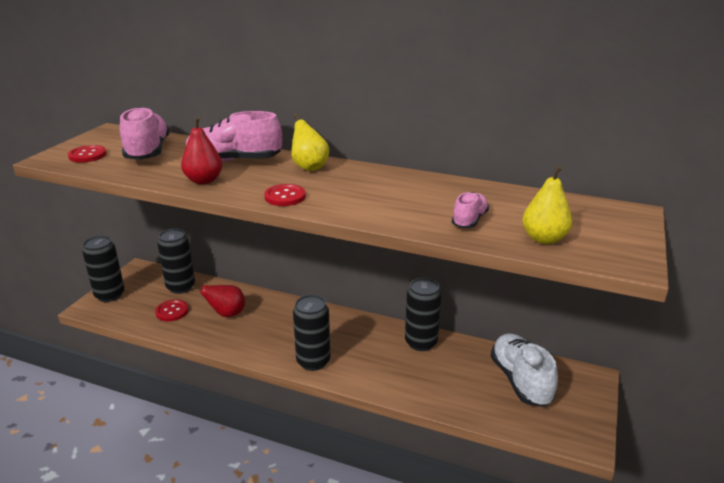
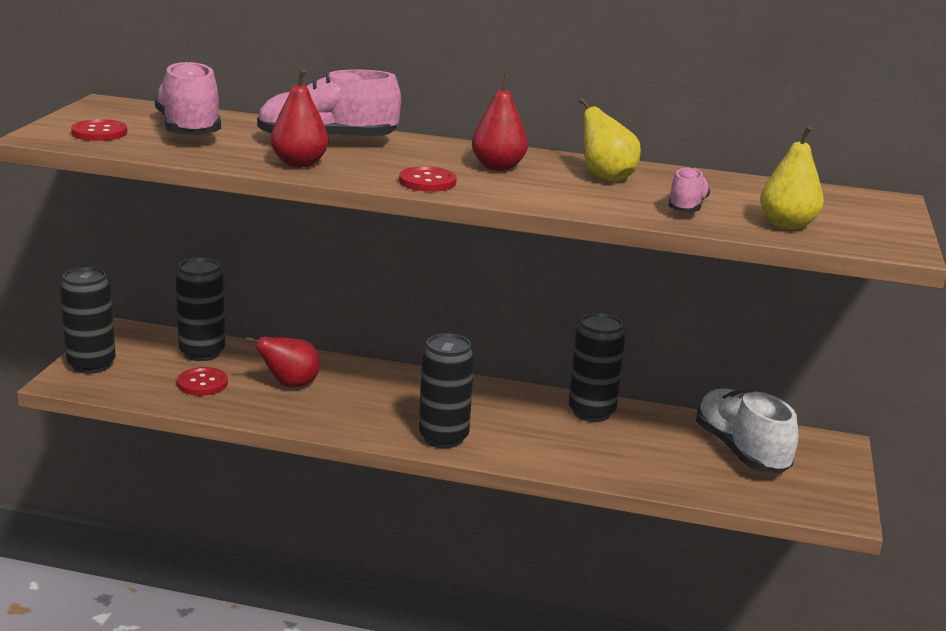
camera: 10 degrees left, 5 degrees down
yellow pear [291,113,329,171] -> yellow pear moved to [579,98,641,182]
none -> red pear [472,74,528,171]

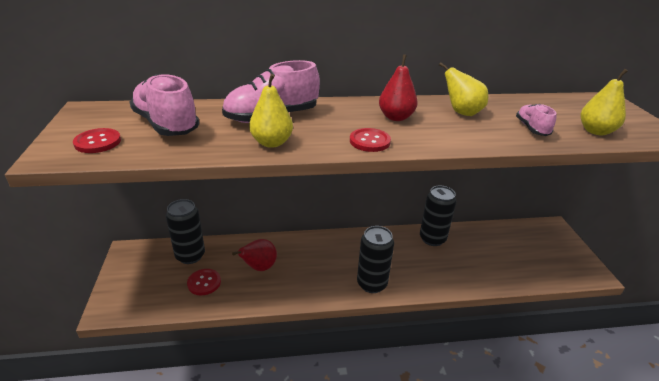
camera: 20 degrees left, 10 degrees up
black can [60,267,116,374] -> none
red pear [271,69,329,167] -> yellow pear [249,74,293,148]
white shoe [696,389,798,473] -> none

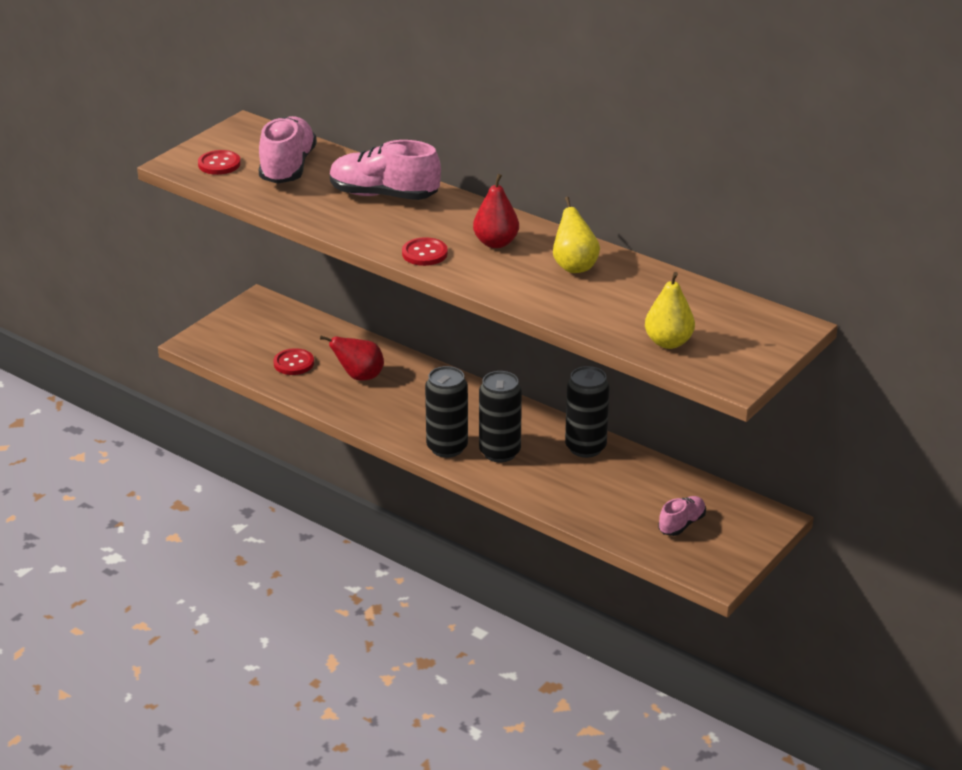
camera: 45 degrees right, 0 degrees up
black can [166,199,205,264] -> black can moved to [479,371,522,462]
yellow pear [249,74,293,148] -> none
pink shoe [516,104,557,136] -> pink shoe moved to [658,496,706,536]

